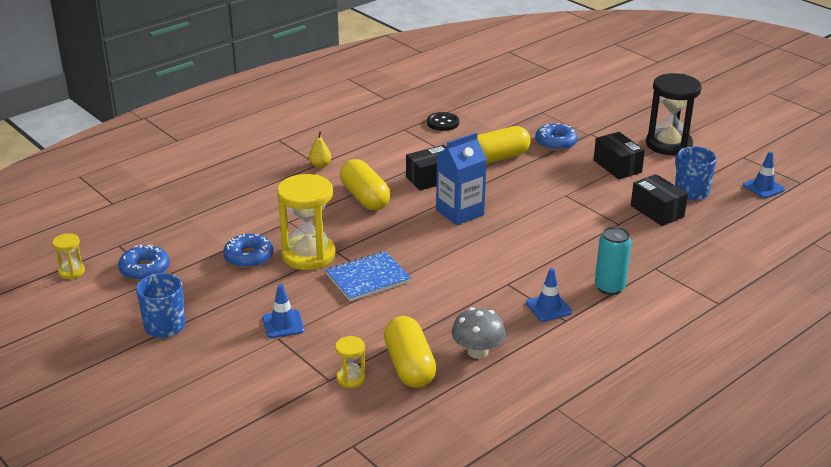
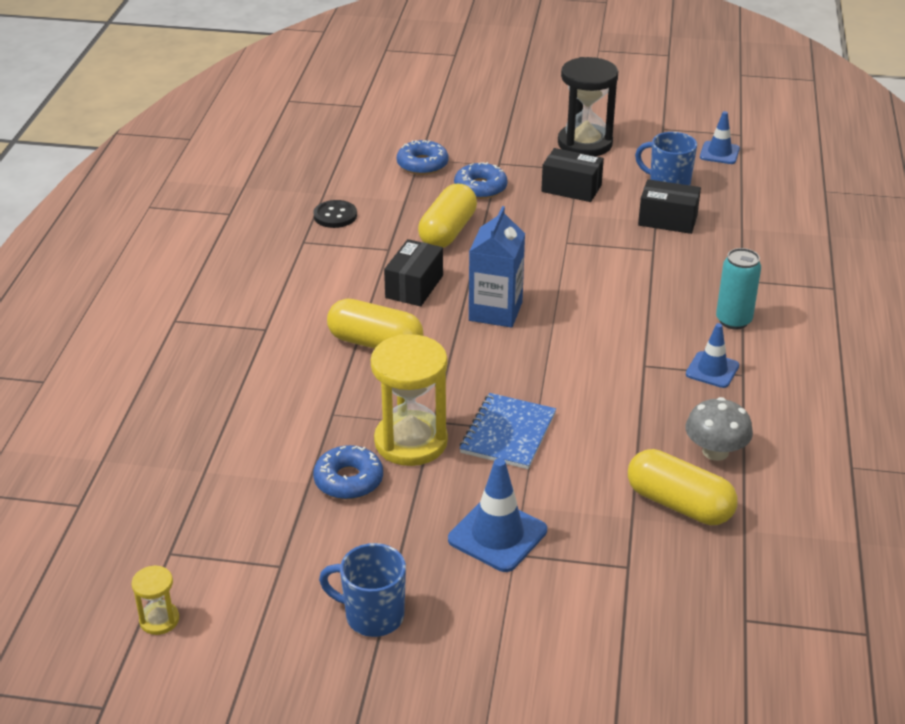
camera: 40 degrees left, 5 degrees up
blue donut [118,244,170,281] -> blue donut moved to [397,140,448,175]
blue traffic cone [263,284,304,338] -> blue traffic cone [448,458,547,572], size x1.53
yellow pear [308,131,331,168] -> none
yellow hourglass [335,336,366,388] -> none

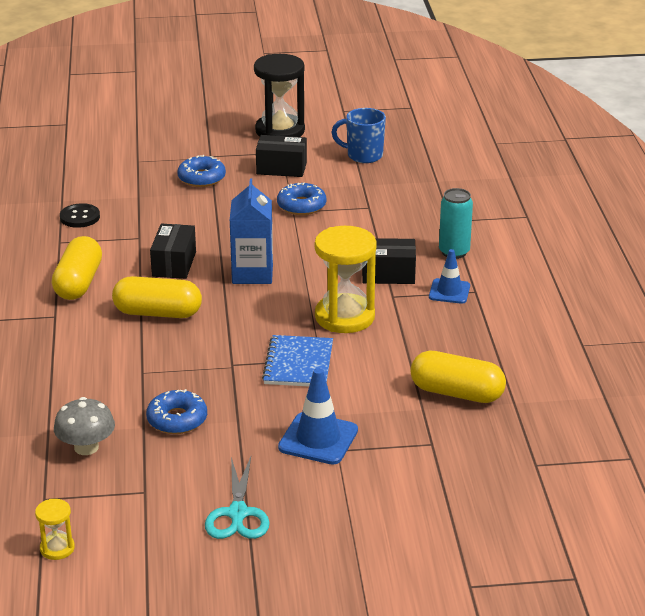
camera: 15 degrees left, 5 degrees down
blue mug [319,543,406,637] -> turquoise scissors [205,457,270,539]
yellow hourglass [371,334,448,466] -> yellow hourglass moved to [315,226,377,333]
blue donut [397,140,448,175] -> blue donut moved to [277,182,326,215]
yellow capsule [418,184,477,248] -> yellow capsule moved to [52,236,102,300]
black box [638,179,701,234] -> black box moved to [362,238,416,284]
grey mushroom [685,397,753,461] -> grey mushroom moved to [54,397,115,455]
blue traffic cone [700,111,740,164] -> none

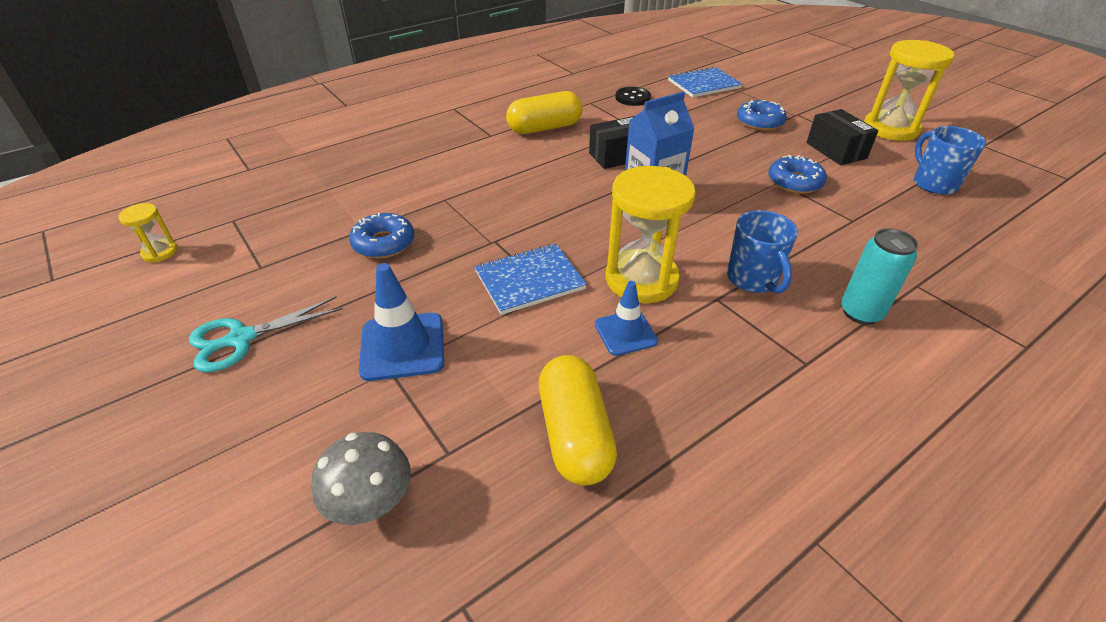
camera: 60 degrees right, 10 degrees up
grey mushroom [54,397,115,455] -> grey mushroom moved to [311,432,411,525]
yellow capsule [112,276,202,318] -> none
black hourglass [254,54,305,137] -> yellow hourglass [864,40,955,141]
black box [362,238,416,284] -> blue mug [727,210,798,293]
blue traffic cone [429,249,470,304] -> blue traffic cone moved to [595,281,658,356]
none -> blue notebook [668,67,743,97]

